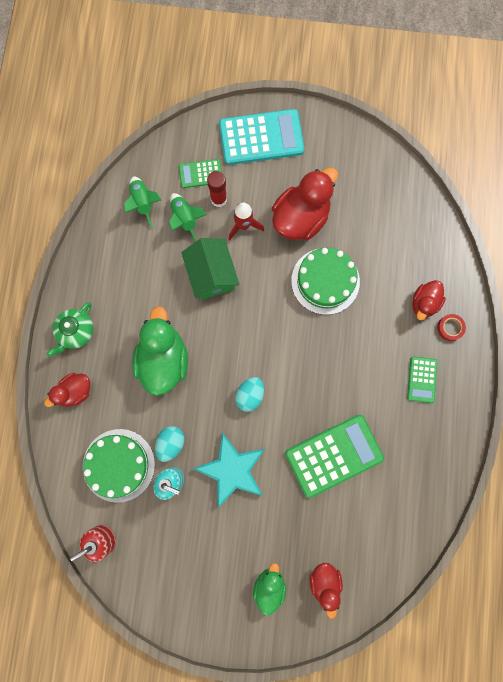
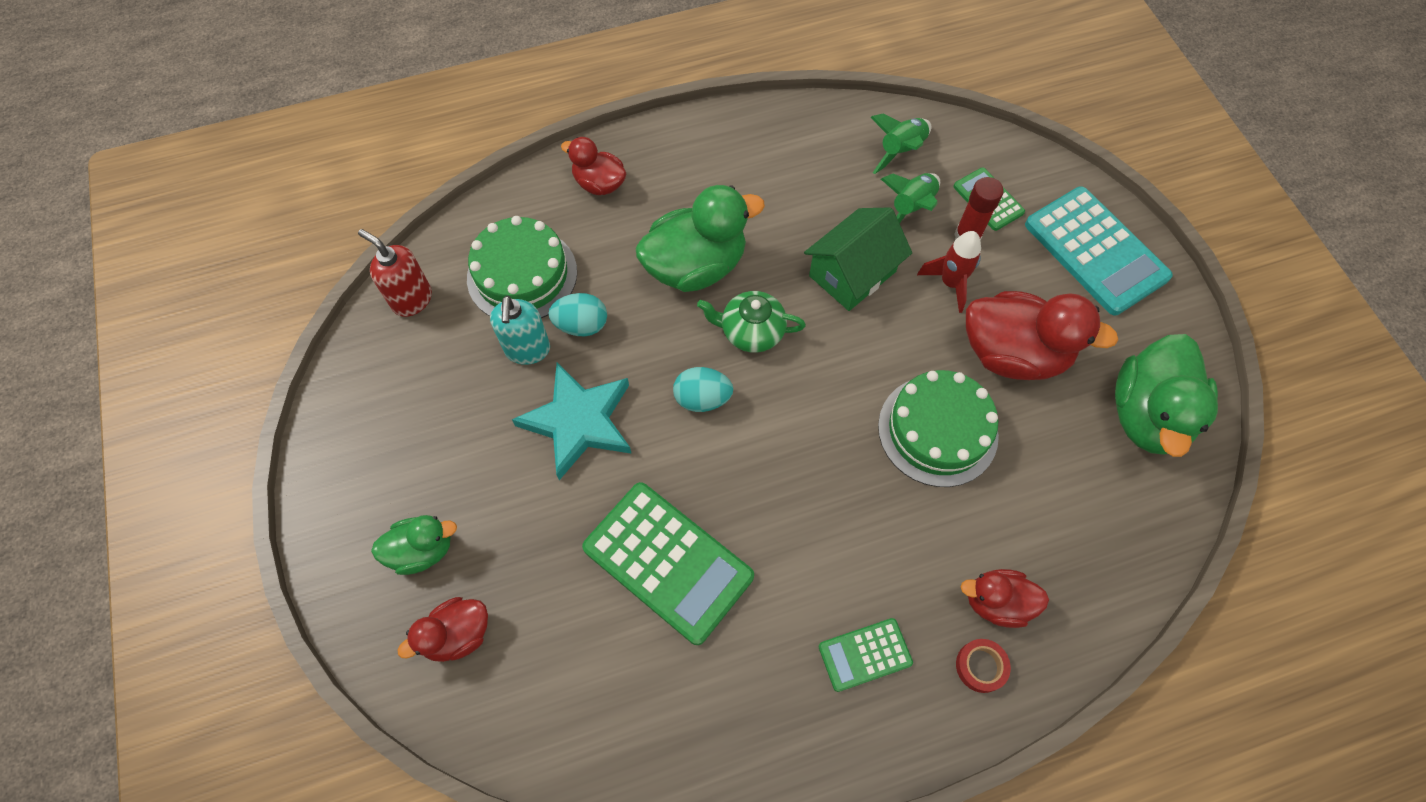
camera: 65 degrees right, 15 degrees down
green teapot [47,302,93,357] -> green teapot moved to [697,291,806,353]
none -> green duck [1115,334,1218,457]

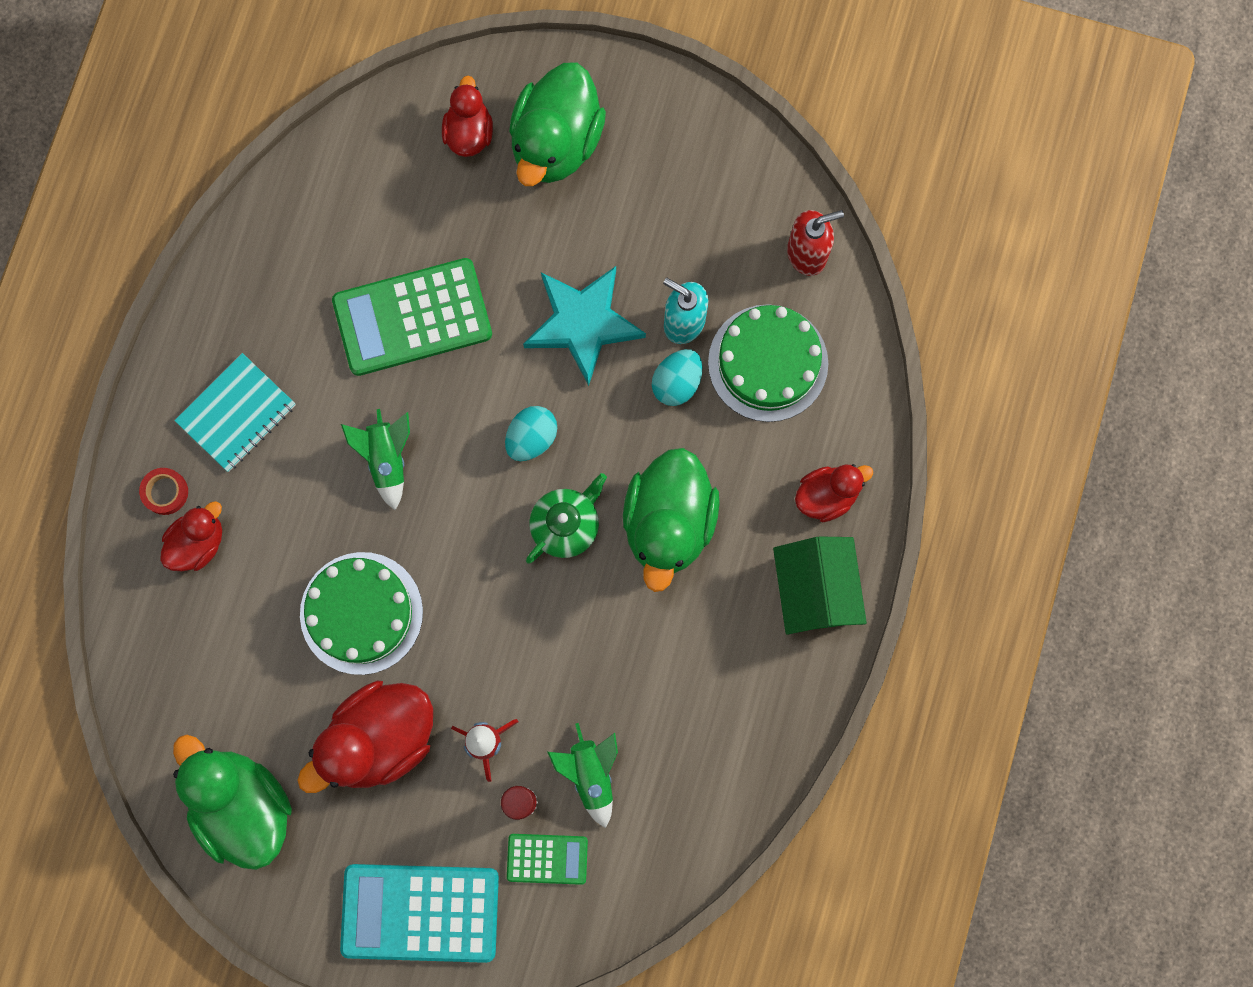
camera: 125 degrees right, 15 degrees up
green duck [371,515,457,575] -> green duck [509,62,606,186], size x1.77
green house [804,208,912,311] -> green house moved to [773,536,867,635]
green calculator [818,618,913,692] -> turquoise notebook [174,353,295,472]
green rocket [870,114,932,174] -> green rocket moved to [341,409,410,510]

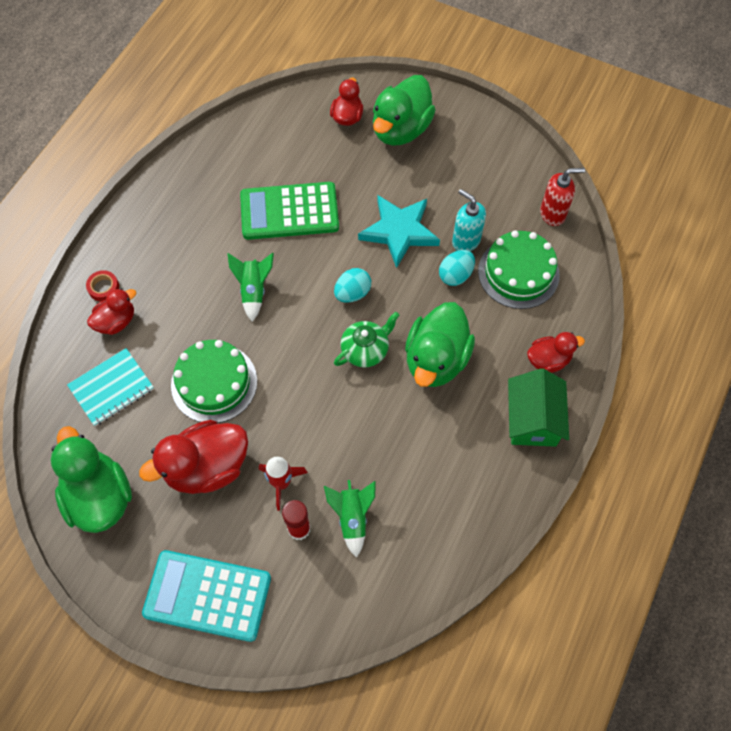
camera: 10 degrees right, 15 degrees down
turquoise notebook [174,353,295,472] -> turquoise notebook moved to [67,348,154,426]
green calculator [507,834,588,885] -> none

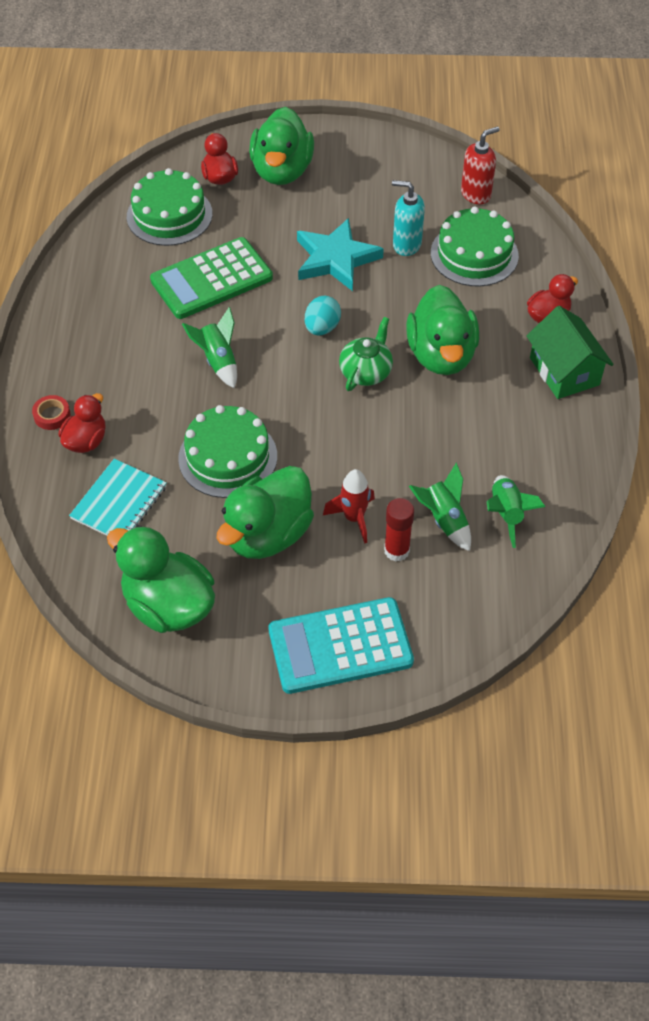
camera: 25 degrees left, 10 degrees down
red duck [139,420,248,494] -> green duck [217,466,314,559]
turquoise egg [439,250,475,286] -> none
none -> green cake [127,168,213,246]
none -> green rocket [487,475,545,548]

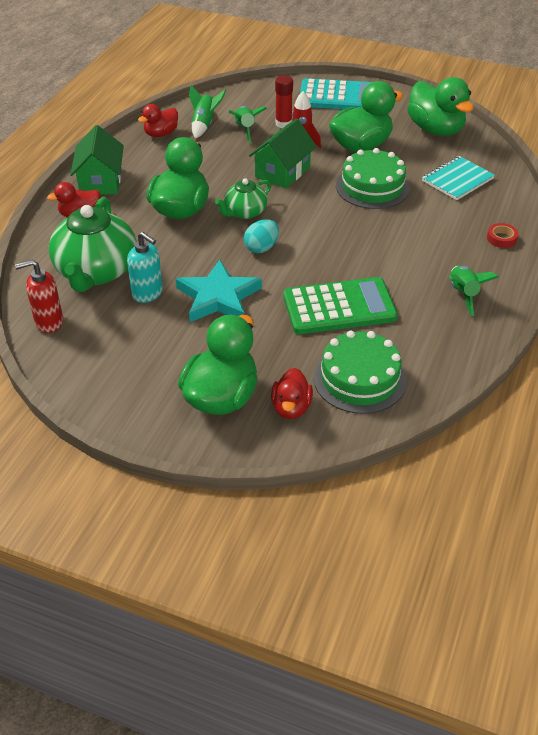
camera: 160 degrees left, 10 degrees down
red duck [59,393,106,453] -> red duck moved to [138,104,178,137]
green rocket [182,307,237,388] -> green rocket moved to [449,266,499,316]
green cake [431,207,519,287] -> green teapot [49,197,136,292]
none -> green house [249,118,317,189]

